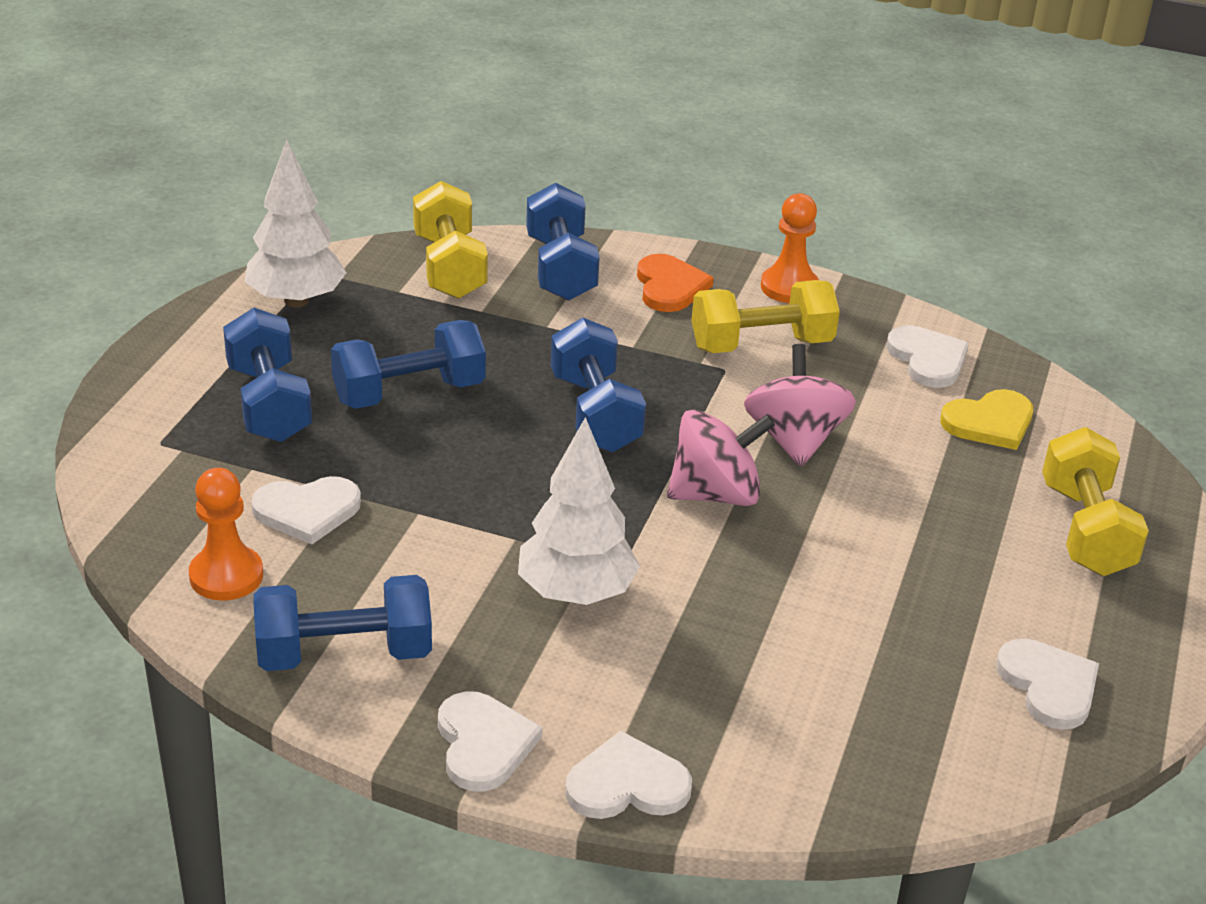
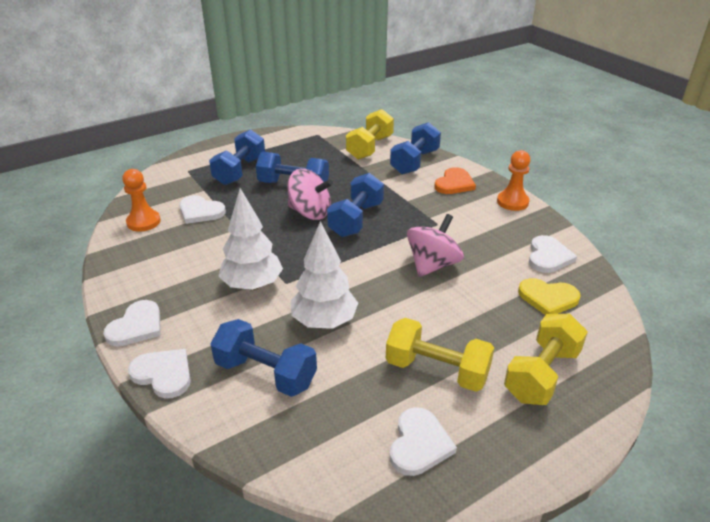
camera: 40 degrees right, 0 degrees up
white tree [245,139,346,308] -> white tree moved to [291,221,358,329]
blue dumbbell [253,575,432,671] -> blue dumbbell moved to [211,319,317,397]
pink spinning top [667,410,775,506] -> pink spinning top moved to [287,169,333,220]
yellow dumbbell [691,280,840,353] -> yellow dumbbell moved to [386,318,494,392]

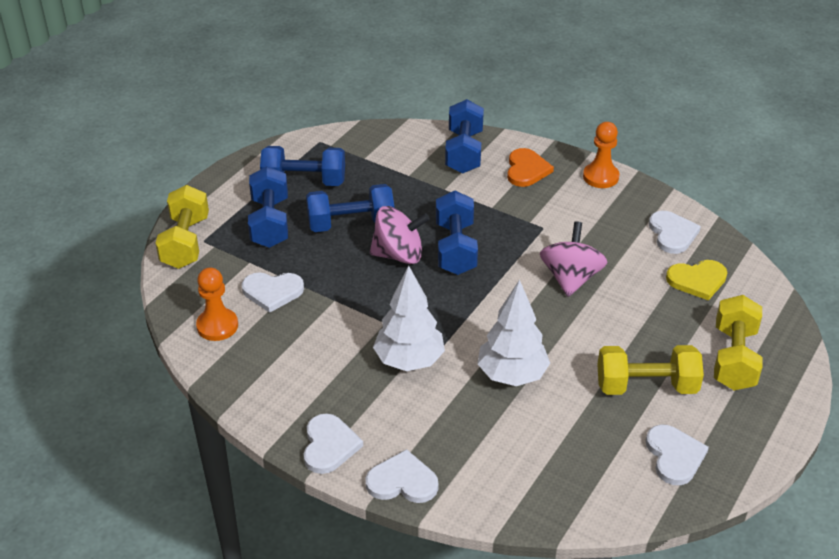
camera: 25 degrees left, 5 degrees up
blue dumbbell [211,319,317,397] -> blue dumbbell moved to [260,146,345,186]
yellow dumbbell [346,109,394,160] -> yellow dumbbell moved to [155,185,209,269]

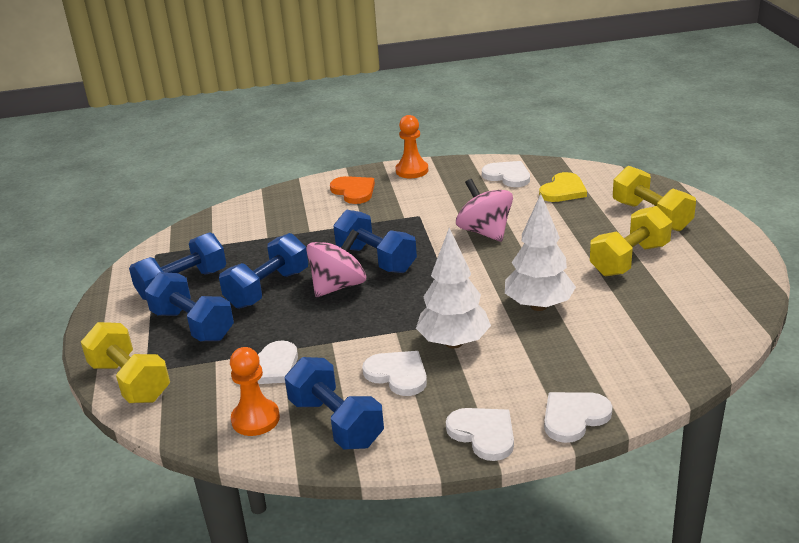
camera: 40 degrees left, 10 degrees down
blue dumbbell [445,99,484,174] -> blue dumbbell moved to [285,357,384,450]
white heart [646,425,709,485] -> white heart moved to [362,351,427,396]

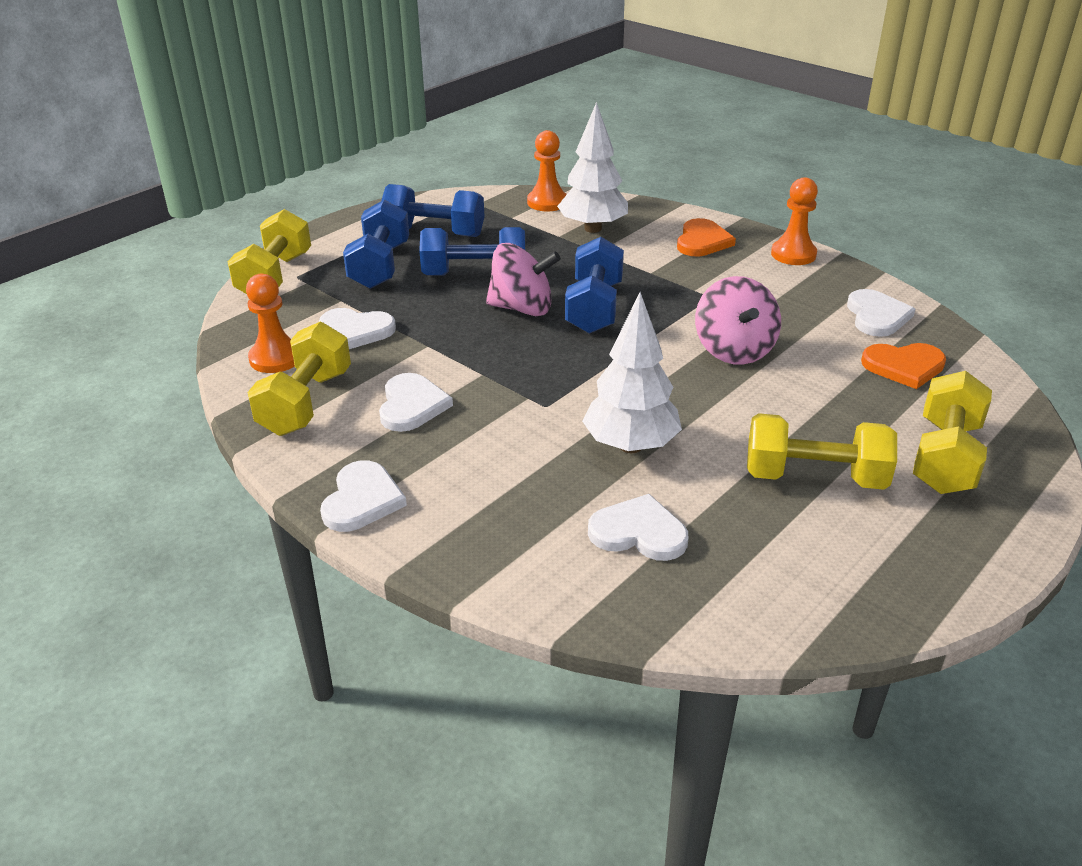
camera: 50 degrees right, 5 degrees up
blue dumbbell [285,357,384,450] -> yellow dumbbell [248,321,351,436]
white tree [416,228,491,348] -> white tree moved to [557,102,628,233]
pink spinning top [456,179,513,242] -> pink spinning top turned 150 degrees clockwise [695,276,781,365]
yellow heart [539,172,587,202] -> orange heart [861,343,946,389]
white heart [544,392,613,443] -> white heart moved to [588,494,689,561]
none -> orange pawn [527,130,567,212]

